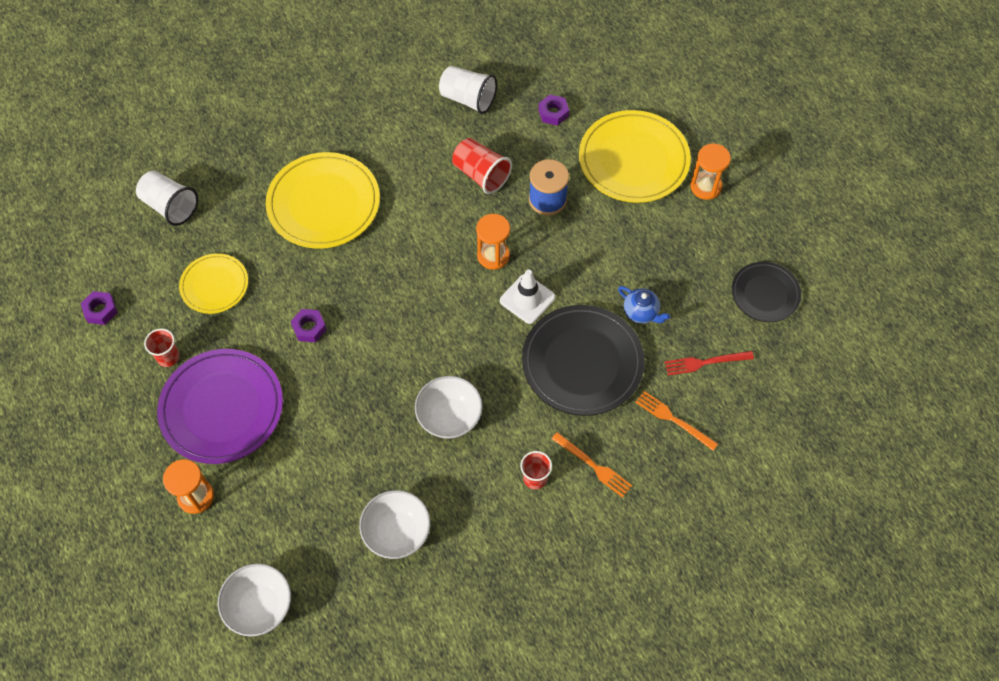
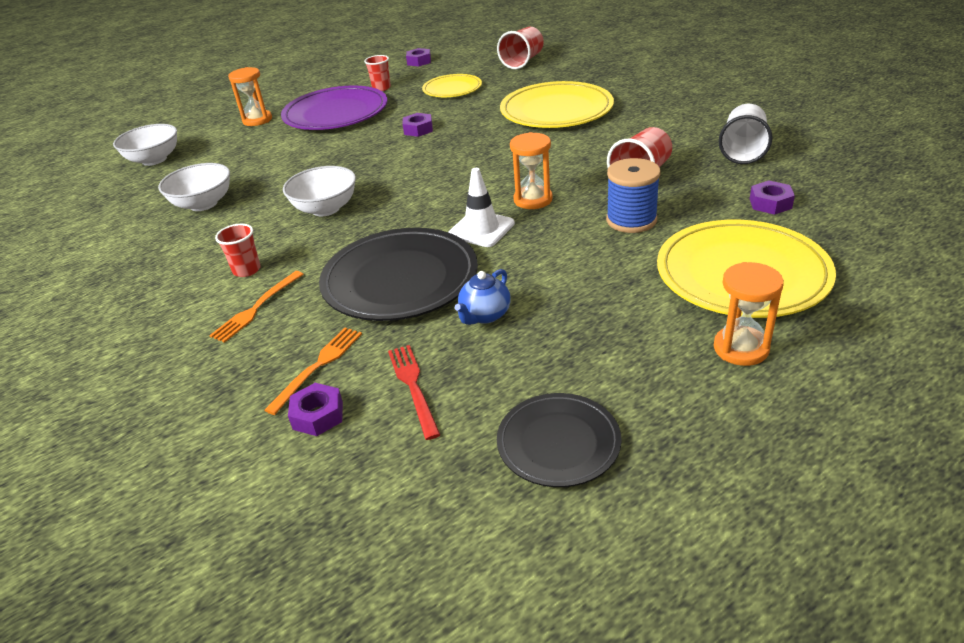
camera: 85 degrees right, 25 degrees down
white cup [136,171,198,226] -> red cup [497,27,544,69]
none -> purple nut [288,383,343,436]

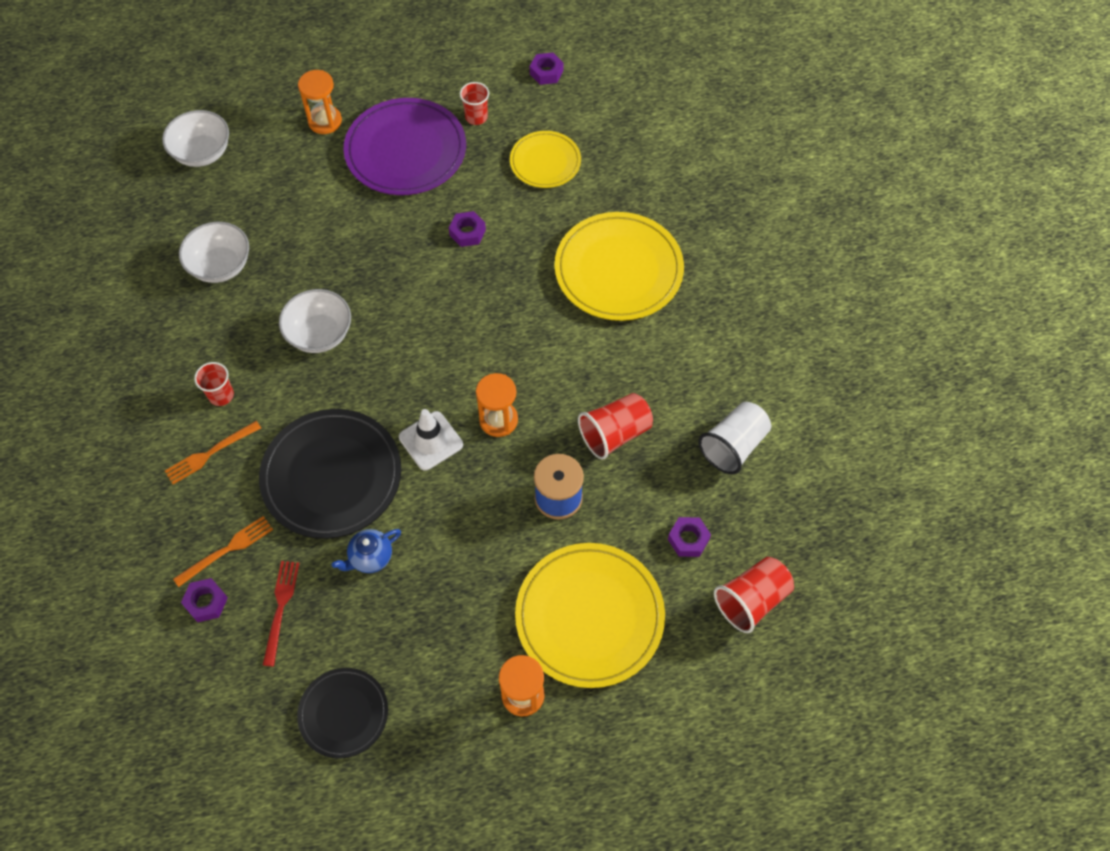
camera: 20 degrees right, 25 degrees up
red cup [497,27,544,69] -> red cup moved to [714,557,794,633]

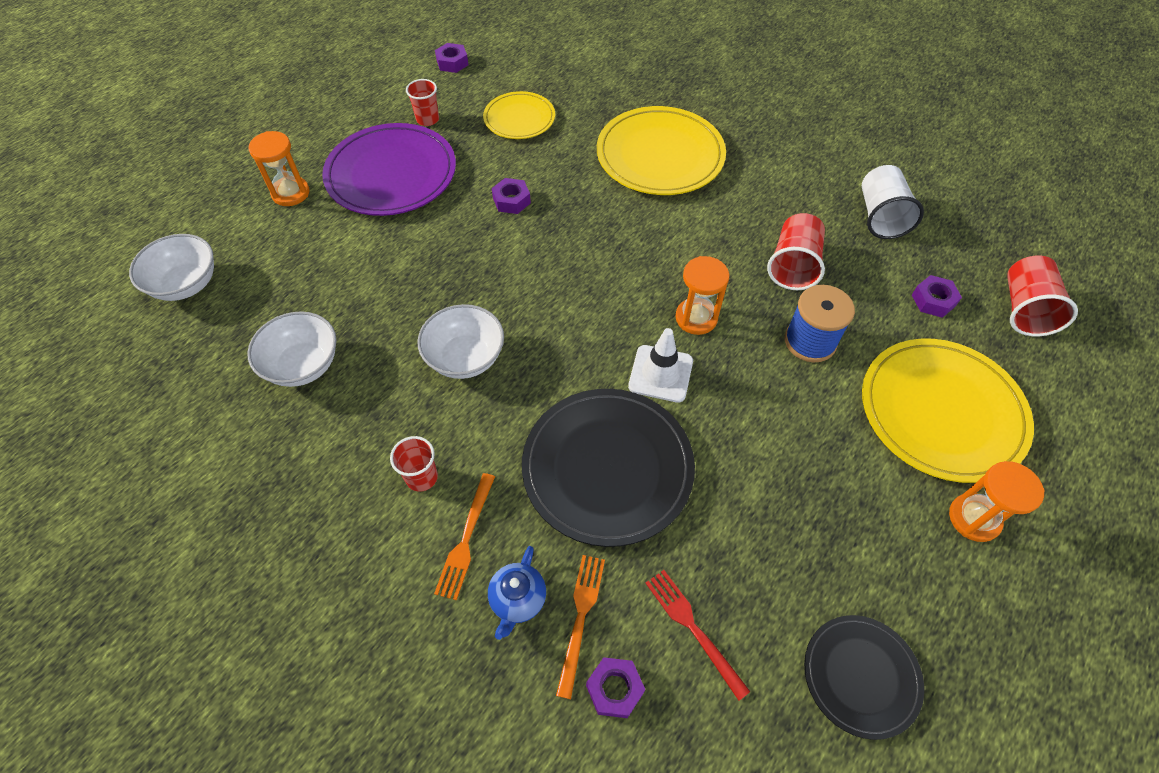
camera: 40 degrees left, 5 degrees down
blue teapot [332,529,401,573] -> blue teapot moved to [488,546,546,640]

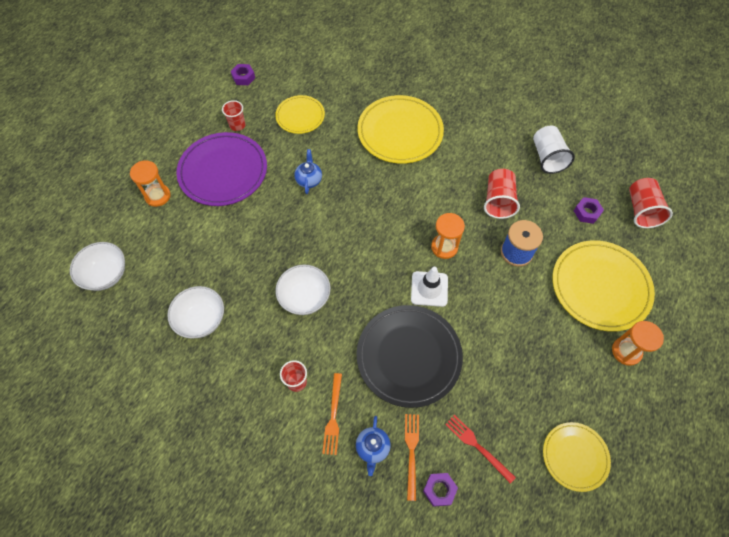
camera: 10 degrees left, 5 degrees up
purple nut [492,178,531,214] -> blue teapot [294,149,322,194]
black plate [804,615,924,740] -> yellow plate [543,422,611,492]

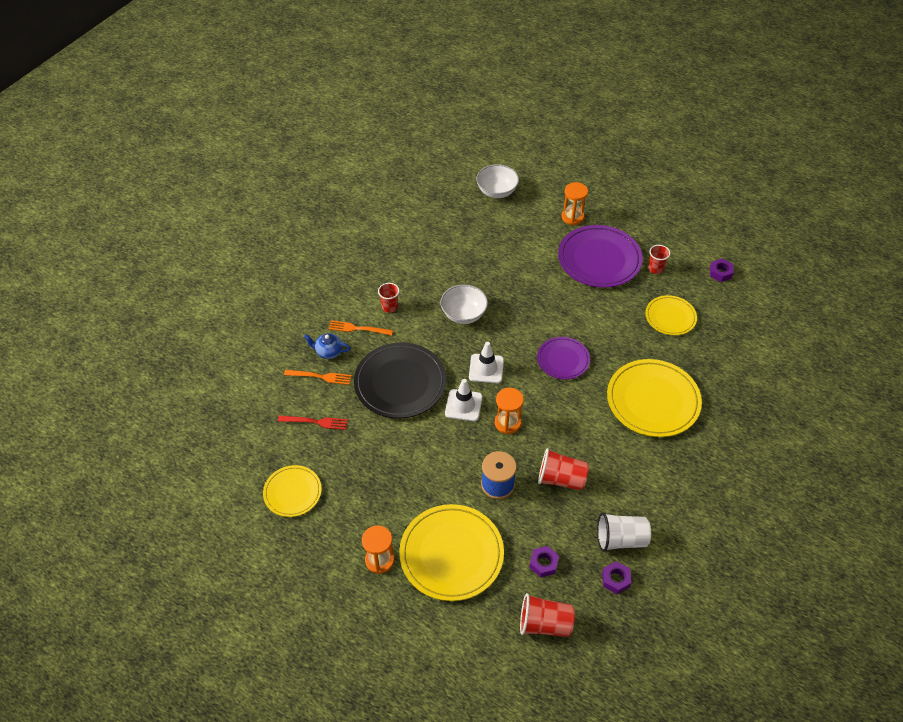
camera: 95 degrees right, 10 degrees down
white bowl [167,286,224,338] -> none
blue teapot [294,149,322,194] -> none
purple nut [423,473,458,507] -> purple nut moved to [602,561,631,594]
red fork [445,415,516,484] -> red fork turned 45 degrees clockwise [278,415,348,430]
none -> white traffic cone [469,342,504,383]
none -> purple plate [537,337,590,379]

